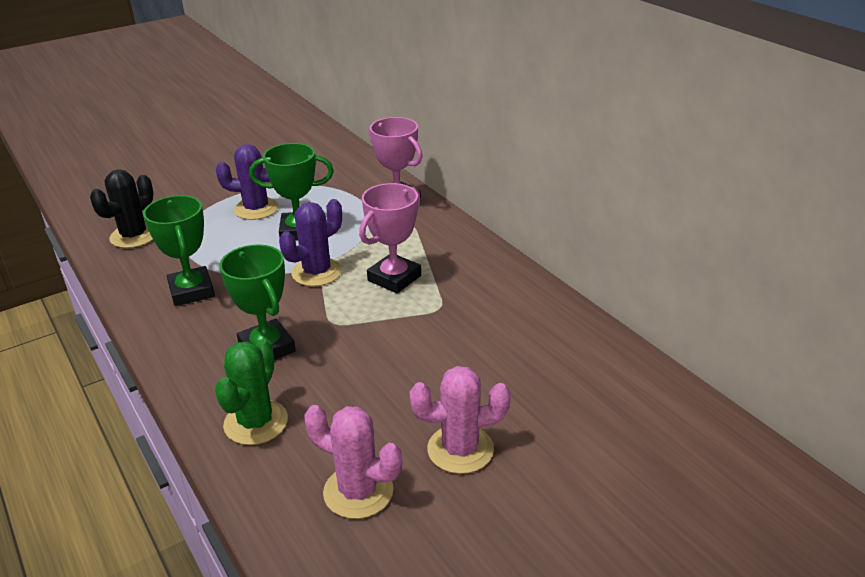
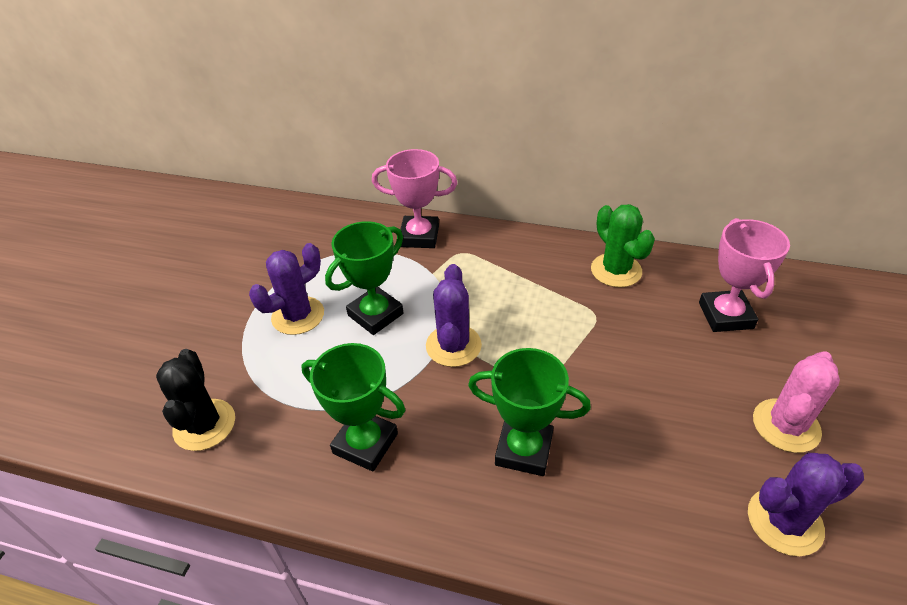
camera: 40 degrees left, 10 degrees up
green cactus [215,339,288,445] -> green cactus moved to [591,204,655,287]
pink cactus [304,405,402,519] -> purple cactus [748,453,864,556]
pink trophy [359,183,421,293] -> pink trophy moved to [699,218,790,332]

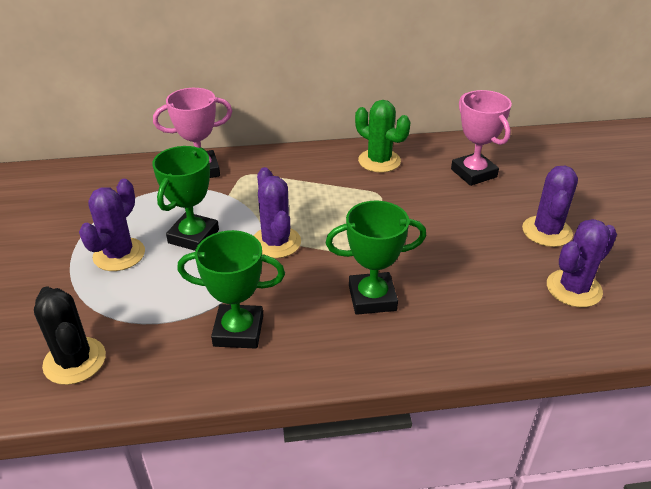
camera: 25 degrees left, 5 degrees down
pink cactus [753,351,840,453] -> purple cactus [522,166,578,247]

